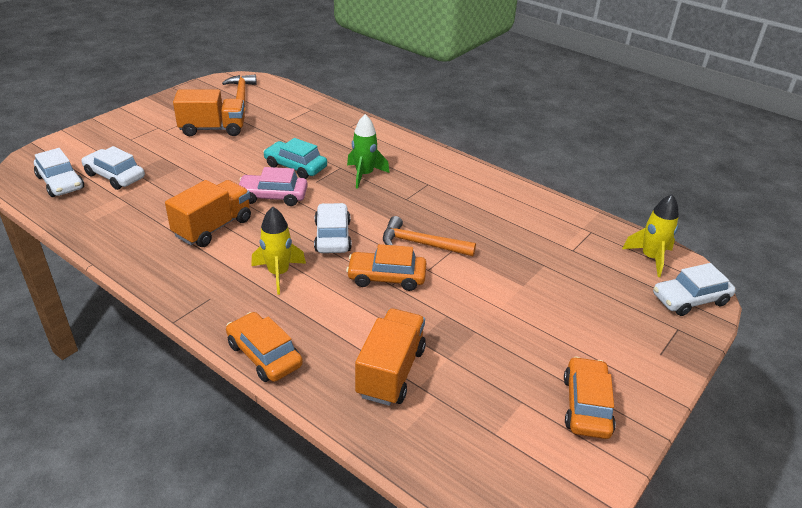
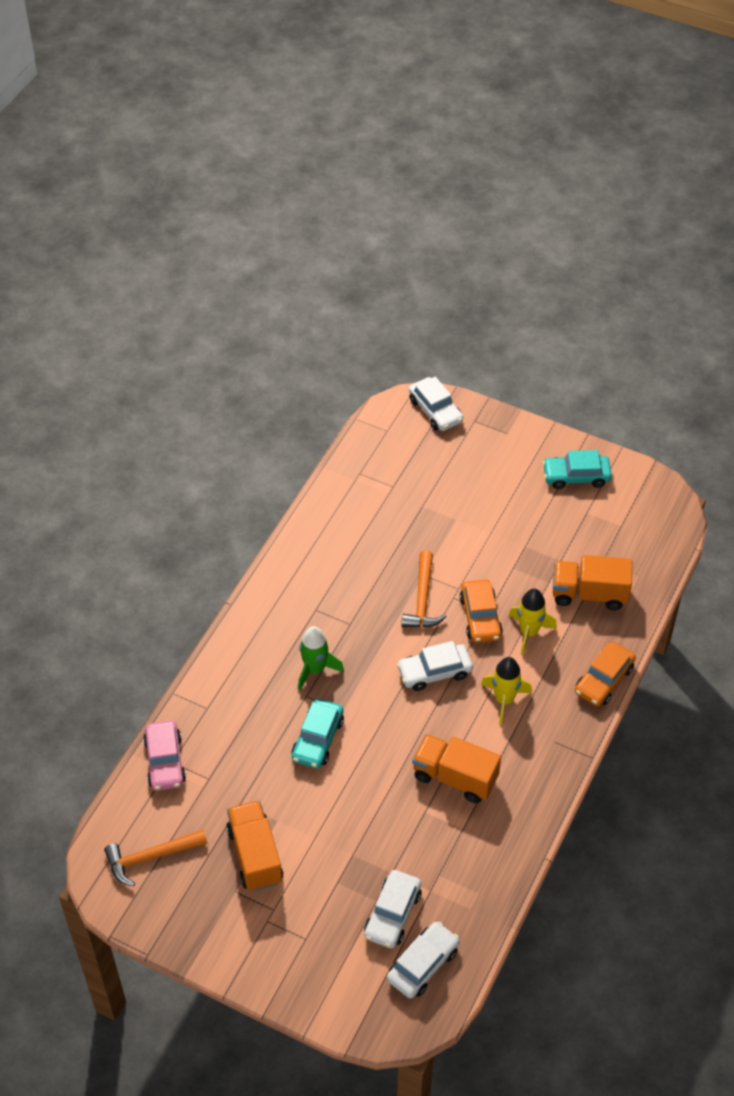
camera: 100 degrees left, 15 degrees up
pink car [239,167,308,206] -> pink car moved to [143,721,186,791]
orange car [564,357,616,439] -> turquoise car [543,450,612,489]
yellow rocket [622,194,679,277] -> yellow rocket moved to [509,588,557,655]

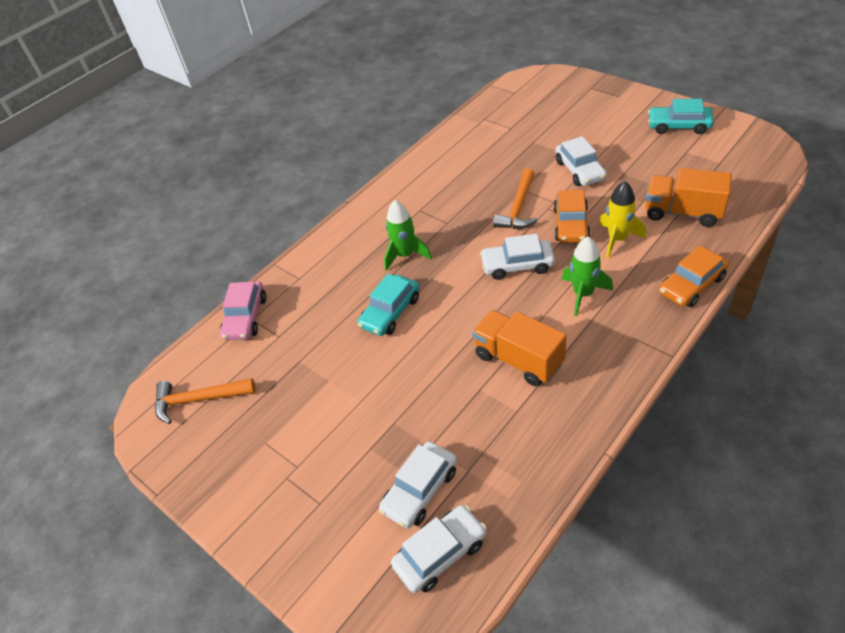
camera: 20 degrees right, 5 degrees down
orange truck [226,800,283,891] -> none
white car [409,377,463,431] -> white car moved to [556,136,607,186]
yellow rocket [481,657,532,725] -> green rocket [562,237,613,316]

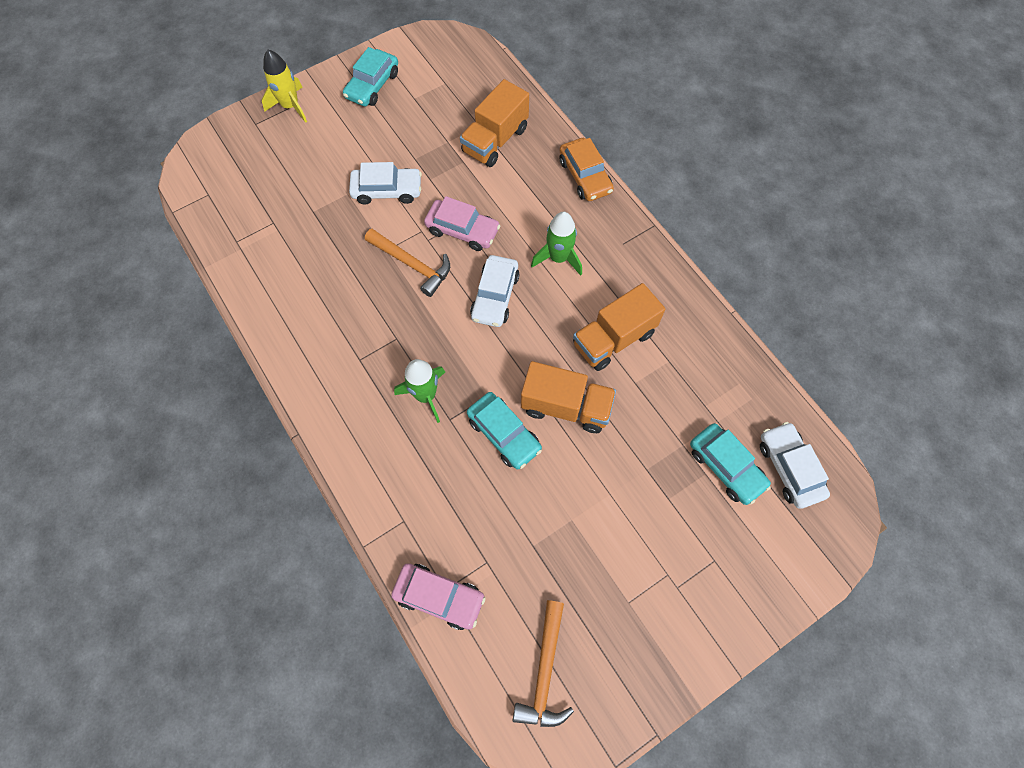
camera: 80 degrees left, 20 degrees up
white car [379,441,457,529] -> turquoise car [690,423,771,505]
orange car [553,190,591,243] -> pink car [424,196,501,251]
yellow rocket [599,181,646,258] -> yellow rocket moved to [261,50,307,123]
none -> orange truck [521,361,616,433]

